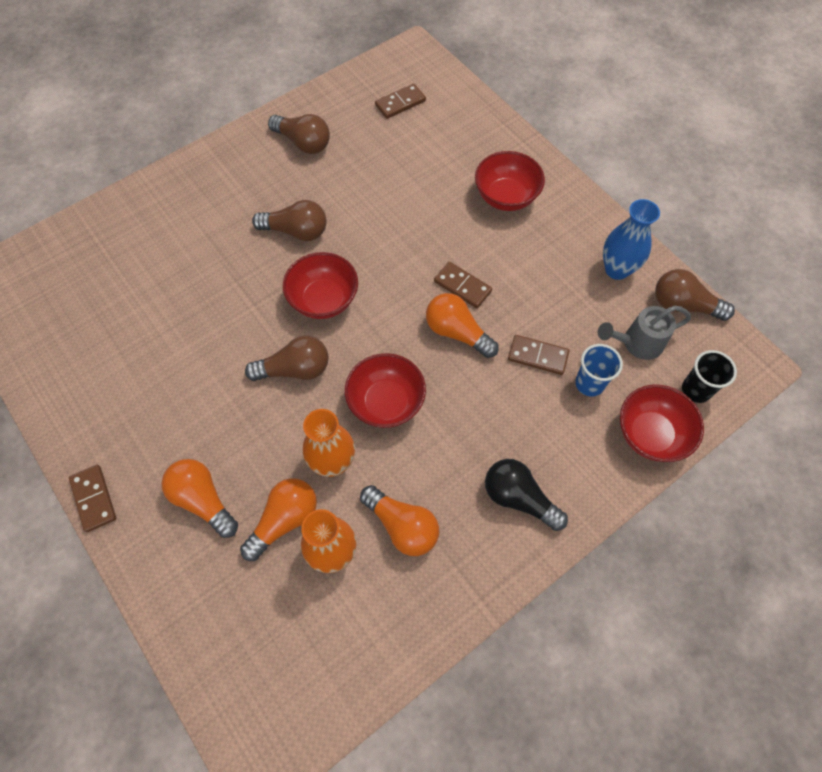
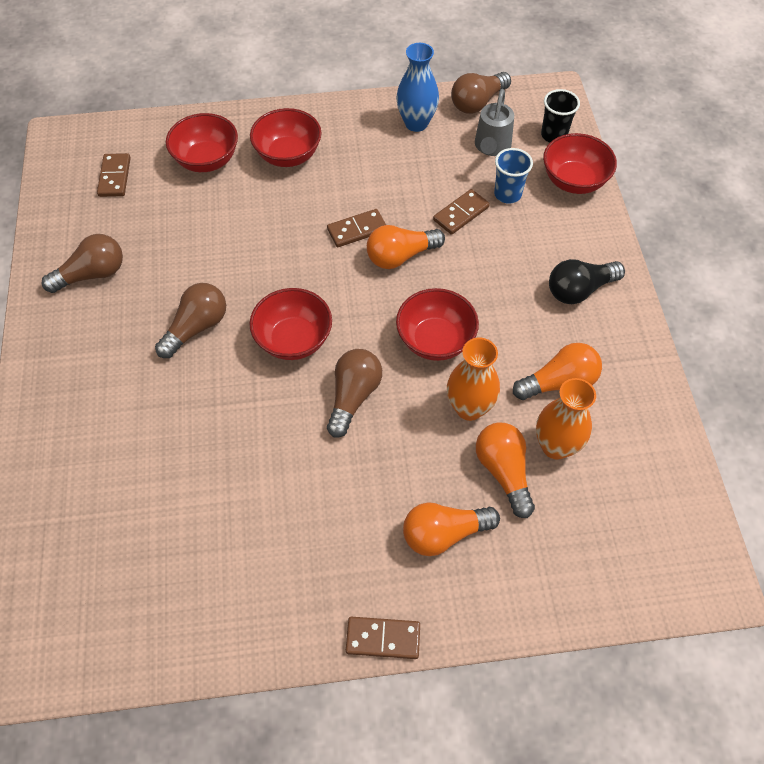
camera: 60 degrees left, 5 degrees down
none -> red bowl [166,113,238,172]

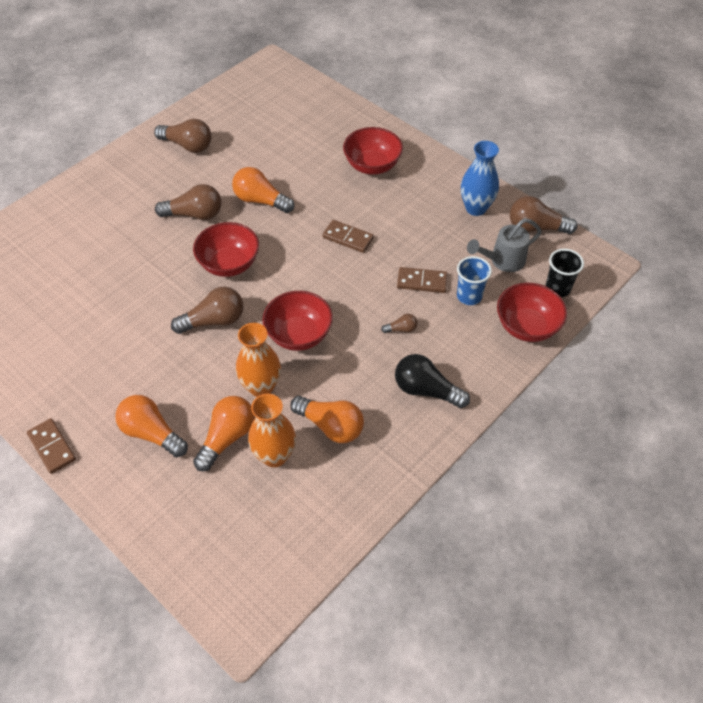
camera: 50 degrees right, 5 degrees down
brown domino [97,153,131,197] -> none
red bowl [166,113,238,172] -> none
orange light bulb [367,225,445,269] -> orange light bulb moved to [232,167,294,213]
none -> brown light bulb [381,314,418,333]

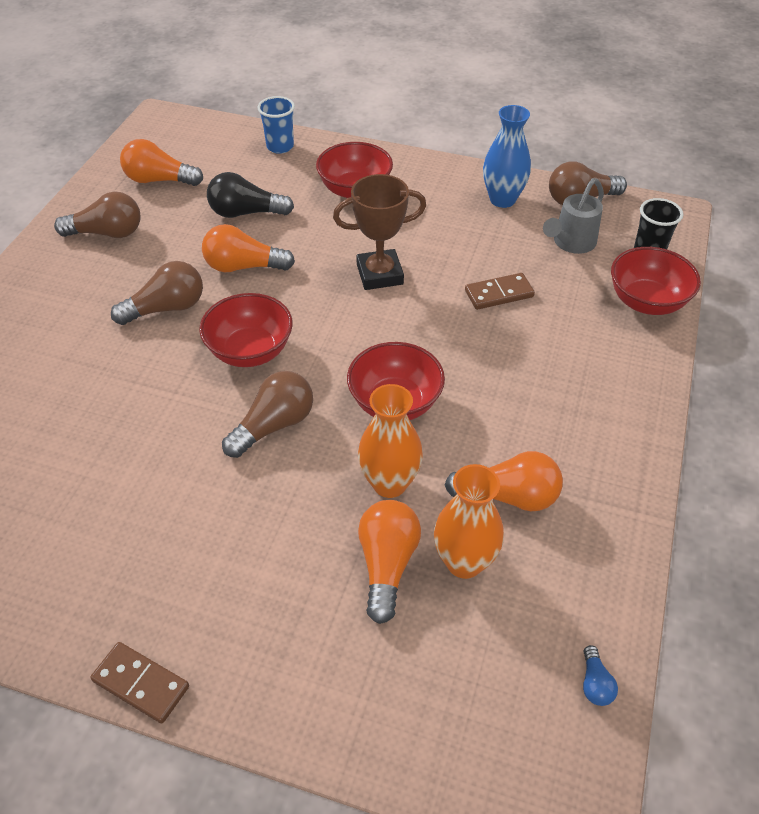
camera: 25 degrees left, 5 degrees down
orange light bulb [115,395,188,457] -> orange light bulb moved to [120,139,203,186]
brown domino [323,220,374,253] -> brown trophy [333,174,426,290]
brown light bulb [381,314,418,333] -> none
black light bulb [395,354,470,408] -> black light bulb moved to [207,172,294,218]
blue cup [457,256,492,305] -> blue cup moved to [258,96,295,154]
none -> blue light bulb [583,645,618,706]

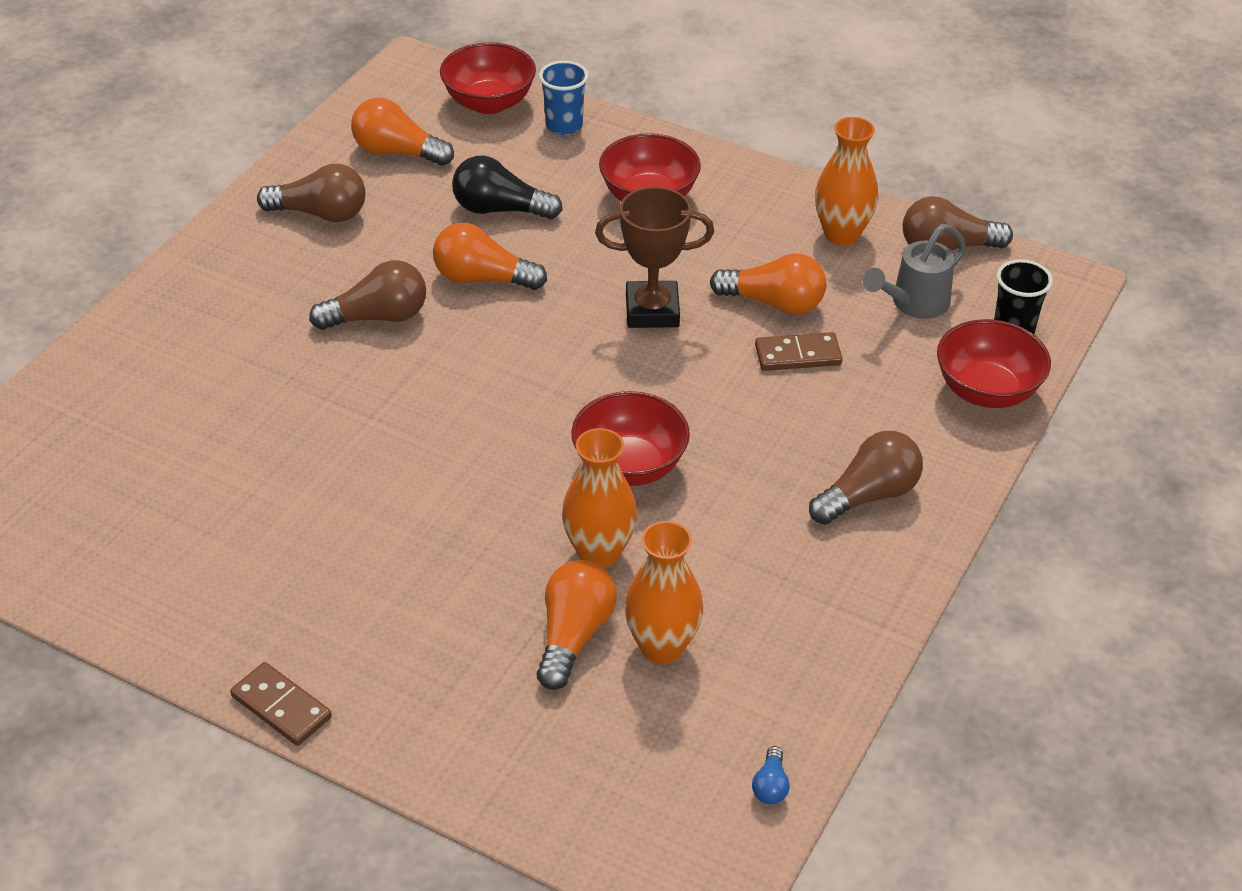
camera: 10 degrees right, 5 degrees down
red bowl [199,293,293,367] -> red bowl moved to [440,42,536,114]
brown light bulb [222,371,313,458] -> brown light bulb moved to [809,431,923,525]
orange light bulb [445,451,563,511] -> orange light bulb moved to [710,253,826,315]
blue vase [483,105,531,208] -> orange vase [815,117,878,246]

